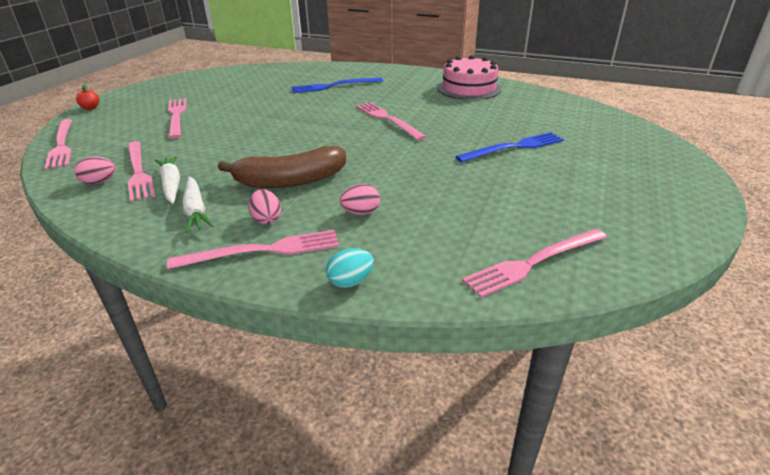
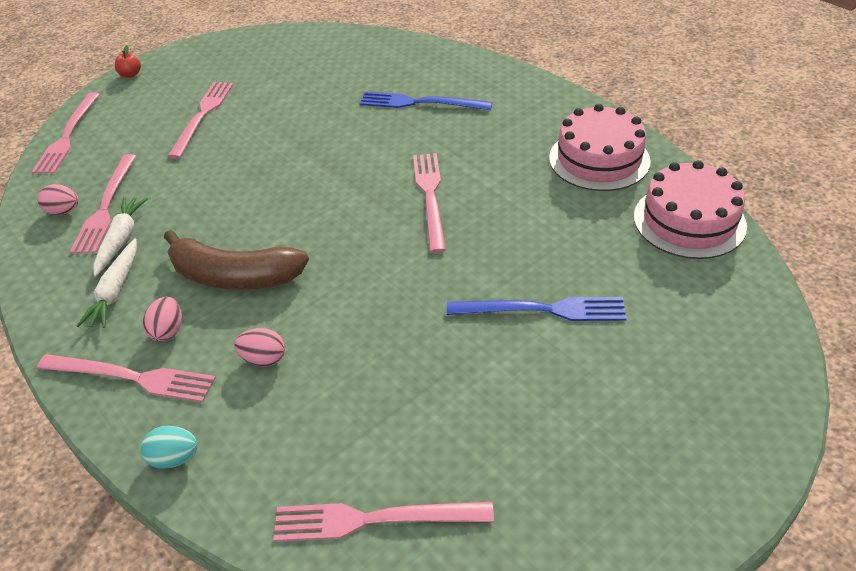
camera: 30 degrees right, 10 degrees up
none -> pink cake [634,160,747,259]

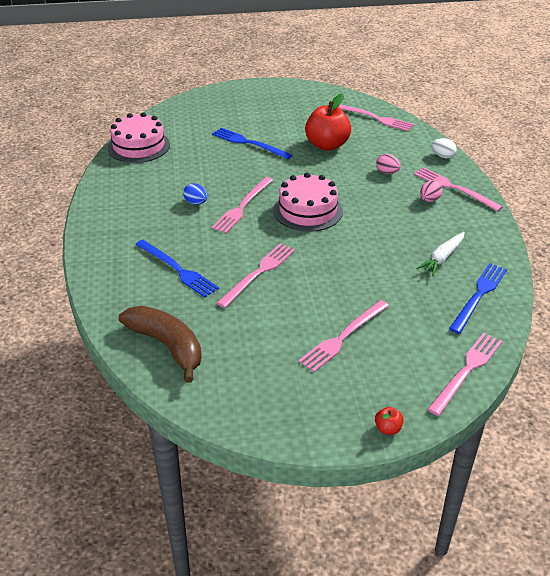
camera: 150 degrees left, 5 degrees down
pink egg [37,184,79,215] -> blue fork [449,263,507,334]
pink fork [70,154,136,254] -> pink fork moved to [217,243,295,308]
white carrot [76,238,137,328] -> none
turquoise egg [141,426,198,469] -> white egg [432,138,457,158]
brown banana [164,230,309,290] -> brown banana moved to [119,306,202,383]
pink cake [549,104,651,191] -> pink cake moved to [273,172,343,232]
none -> blue egg [183,183,207,205]
none -> red apple [305,93,351,151]

